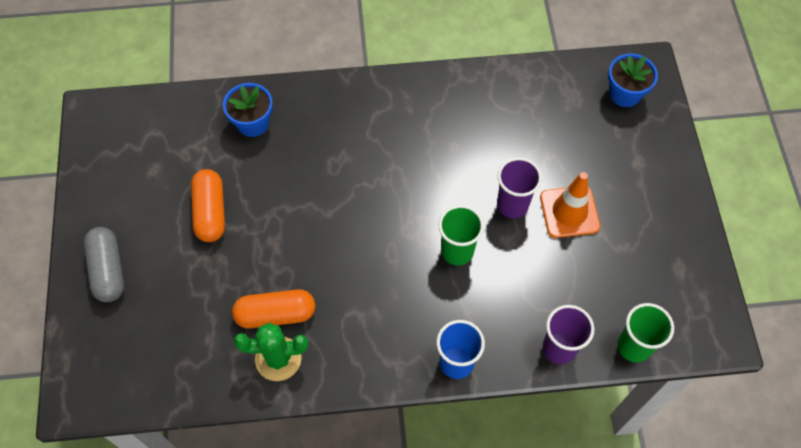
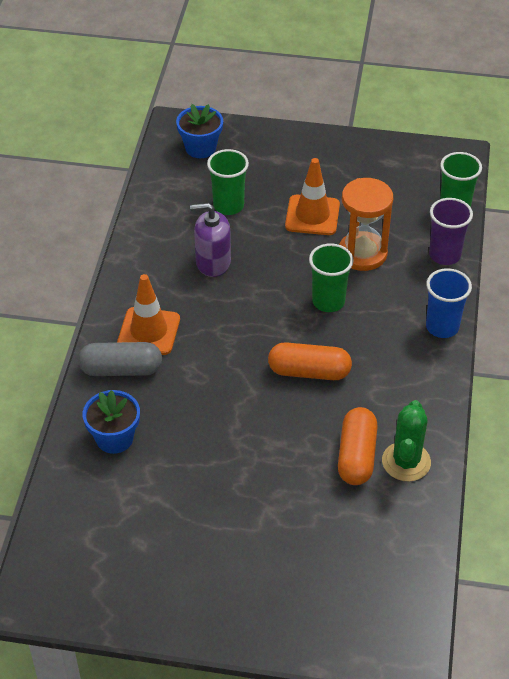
camera: 75 degrees left, 15 degrees down
grey capsule [83,227,124,302] -> grey capsule moved to [78,342,162,376]
orange capsule [191,169,225,242] -> orange capsule moved to [268,342,352,380]
purple cup [497,157,542,218] -> none
none -> orange traffic cone [117,274,180,355]
none -> purple soap dispenser [190,203,231,277]
none -> green cup [207,149,249,215]
none -> orange hourglass [339,178,393,271]

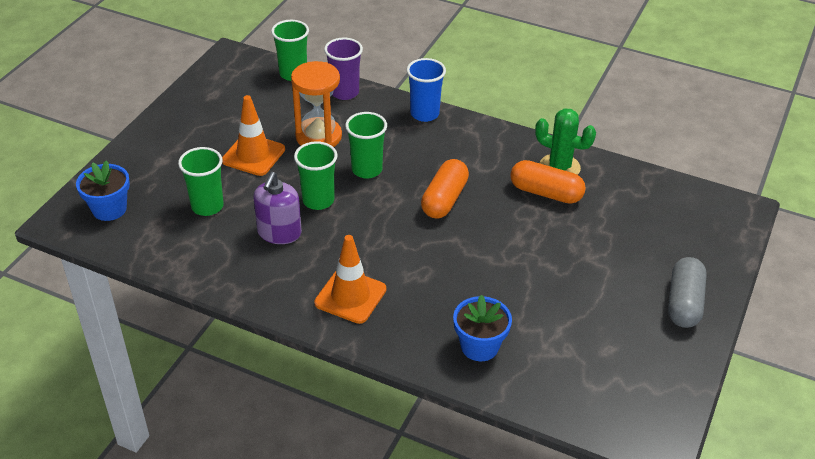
camera: 75 degrees left, 5 degrees down
grey capsule [78,342,162,376] -> grey capsule moved to [668,257,707,328]
none -> green cup [294,141,338,210]

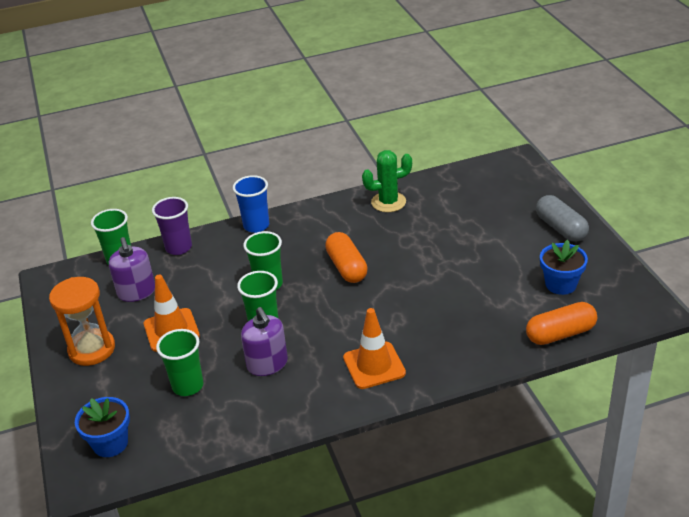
camera: 40 degrees left, 5 degrees down
orange hourglass [291,61,342,147] -> orange hourglass moved to [49,277,115,366]
blue flower pot [453,295,512,361] -> blue flower pot moved to [540,240,588,295]
orange capsule [510,160,586,204] -> orange capsule moved to [526,302,597,345]
none -> purple soap dispenser [109,237,155,302]

